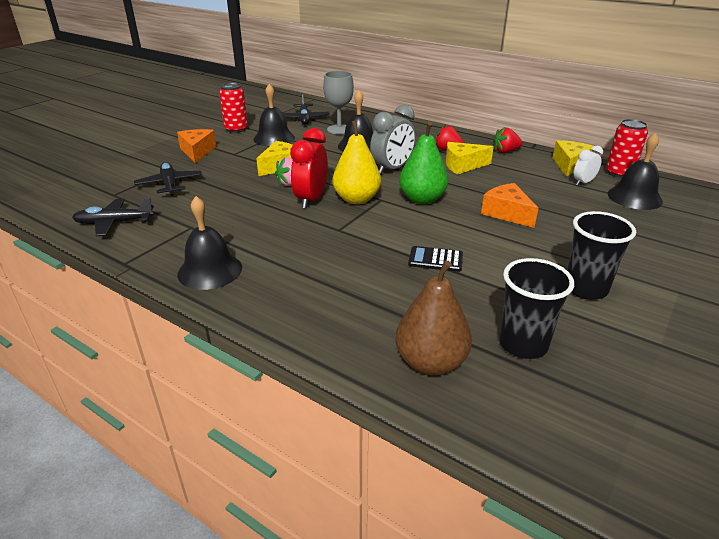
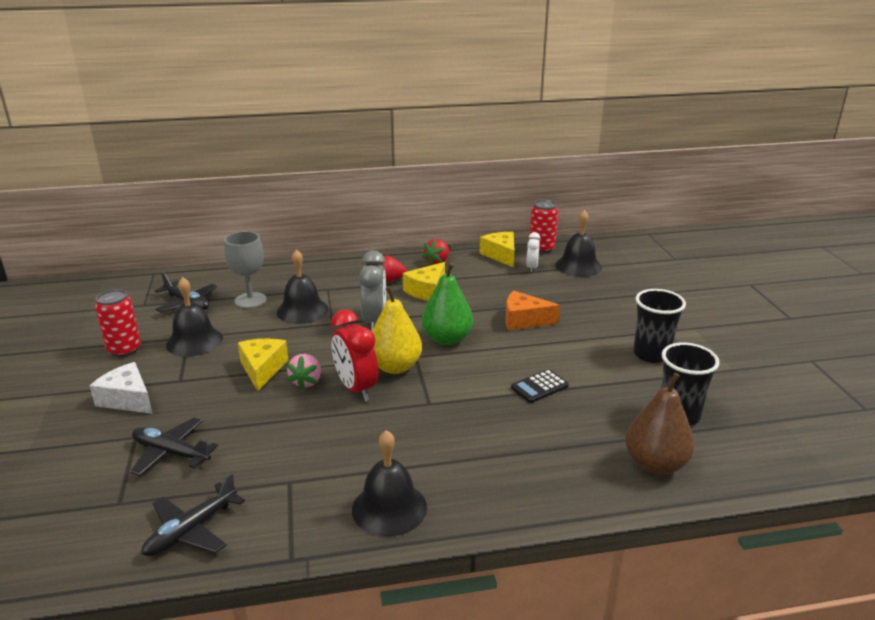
camera: 45 degrees left, 5 degrees down
orange cheese [177,129,216,163] -> white cheese [90,362,153,414]

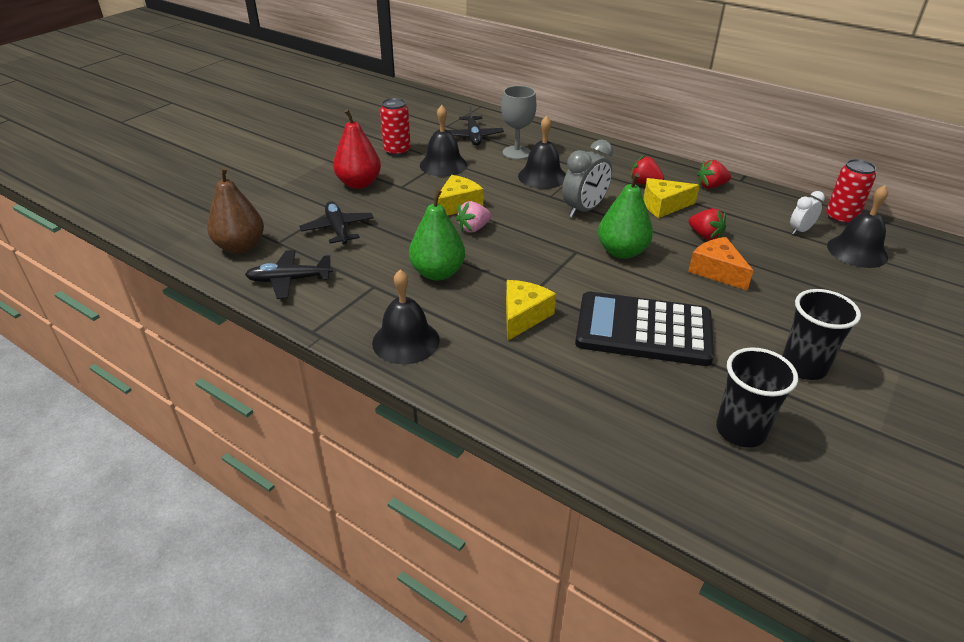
camera: 45 degrees right, 10 degrees up
white cheese [90,362,153,414] -> red pear [333,109,381,189]
red clock [331,309,379,401] -> none
yellow pear [372,286,422,374] -> none
yellow cheese [479,232,515,268] -> yellow cheese moved to [506,280,556,341]
black calculator [511,369,569,403] -> black calculator [575,292,714,366], size x2.35
brown pear [625,373,694,475] -> brown pear moved to [207,167,264,254]
none -> green pear [409,189,465,281]
none -> red strawberry [689,208,726,240]

